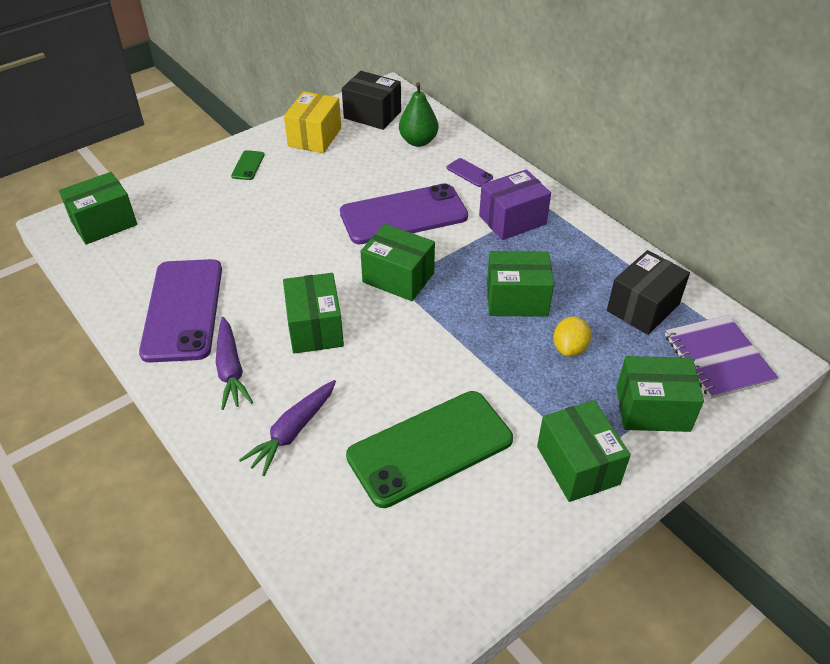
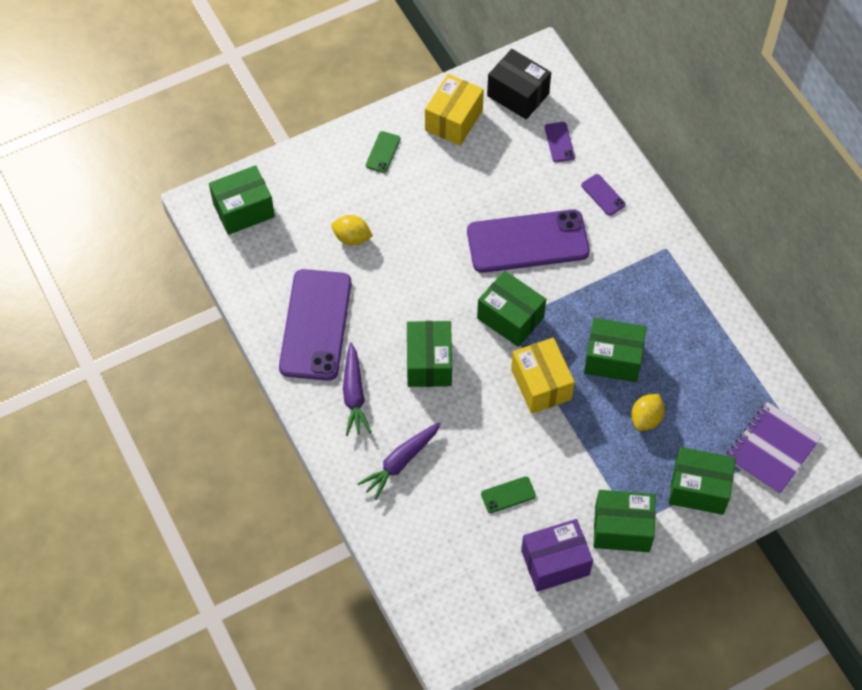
camera: 10 degrees right, 15 degrees up
green phone [346,391,513,508] -> green phone [481,476,536,513], size x0.40
green pear [399,82,438,147] -> purple phone [545,122,575,162]
purple box [479,169,551,240] -> purple box moved to [521,519,593,592]
green box [537,400,631,502] -> green box turned 75 degrees counterclockwise [594,490,656,552]
black box [607,250,690,335] -> none
purple notebook [665,315,779,399] -> purple notebook turned 45 degrees clockwise [727,402,822,495]
none -> yellow lemon [331,215,373,245]
none -> yellow box [511,338,575,414]

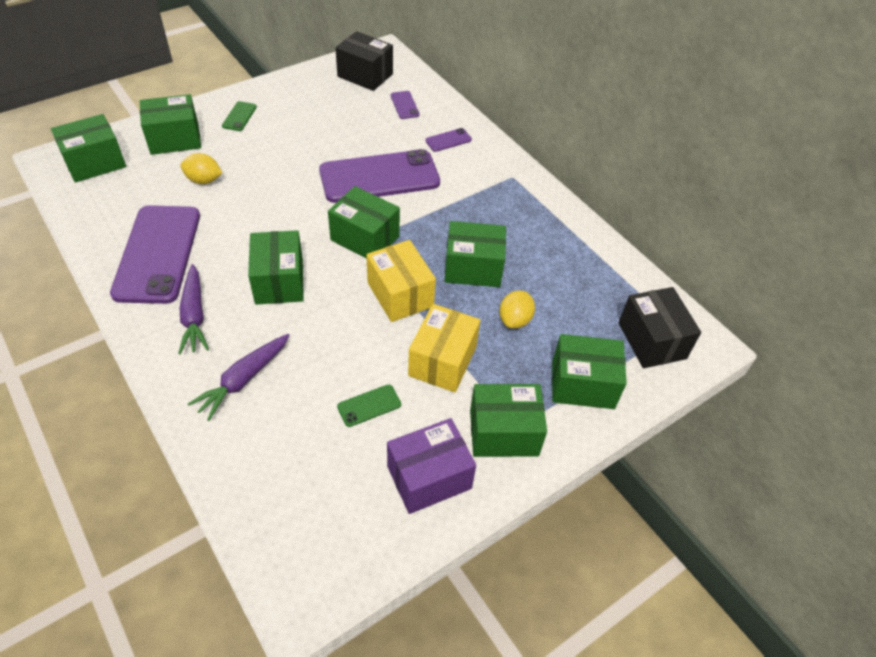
camera: 10 degrees left, 10 degrees down
yellow box [425,74,484,146] -> yellow box moved to [408,304,480,393]
purple phone [581,174,626,216] -> purple phone turned 75 degrees counterclockwise [425,128,472,152]
purple notebook [727,402,822,495] -> black box [618,287,701,368]
none -> green box [140,94,201,155]

